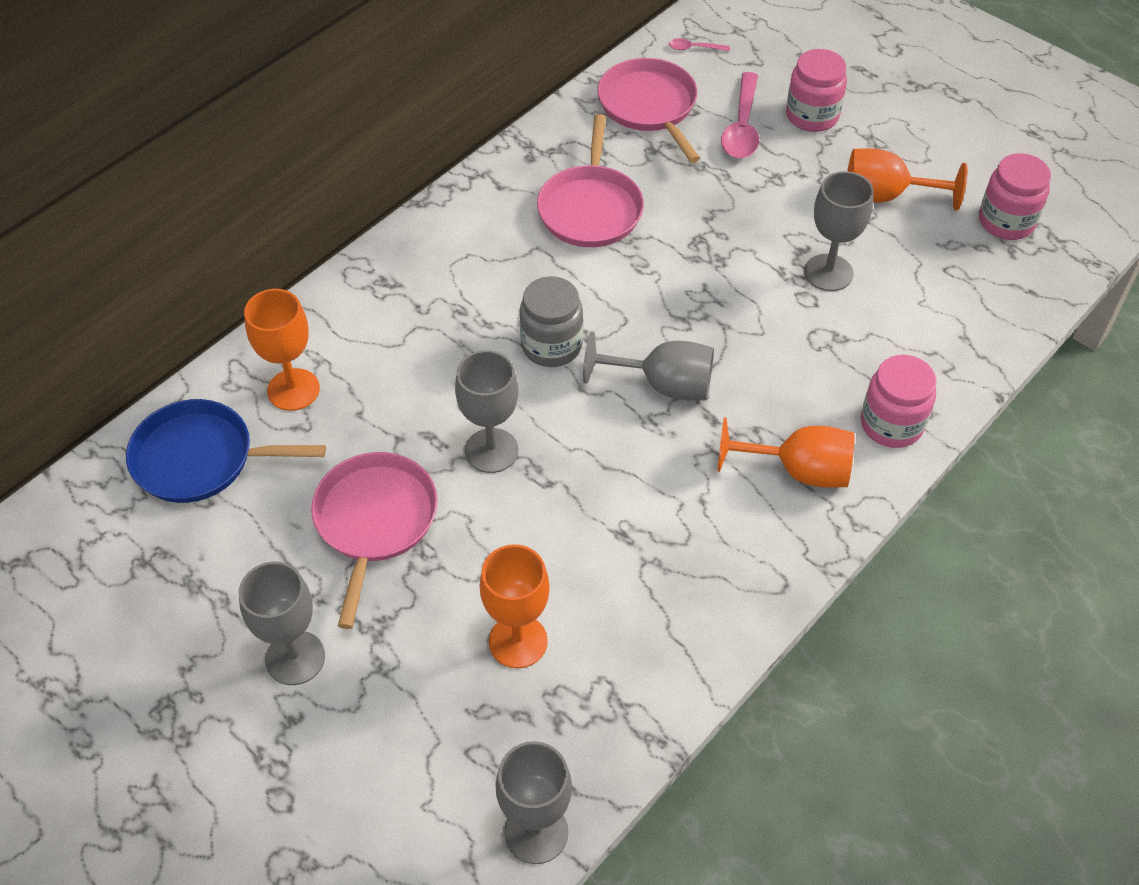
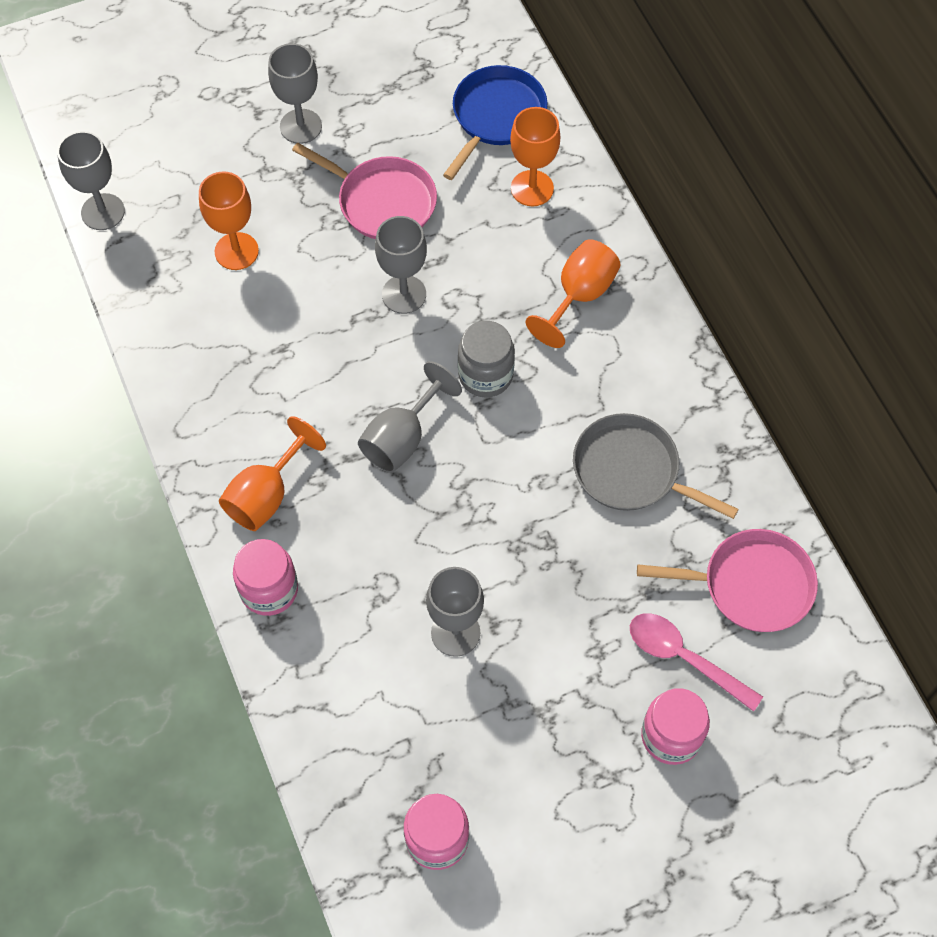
camera: 115 degrees right, 10 degrees up
pink pan [537,114,644,247] -> grey pan [573,413,739,519]
pink spoon [668,38,730,51] -> none
orange goblet [848,148,968,211] -> orange goblet moved to [526,239,621,348]

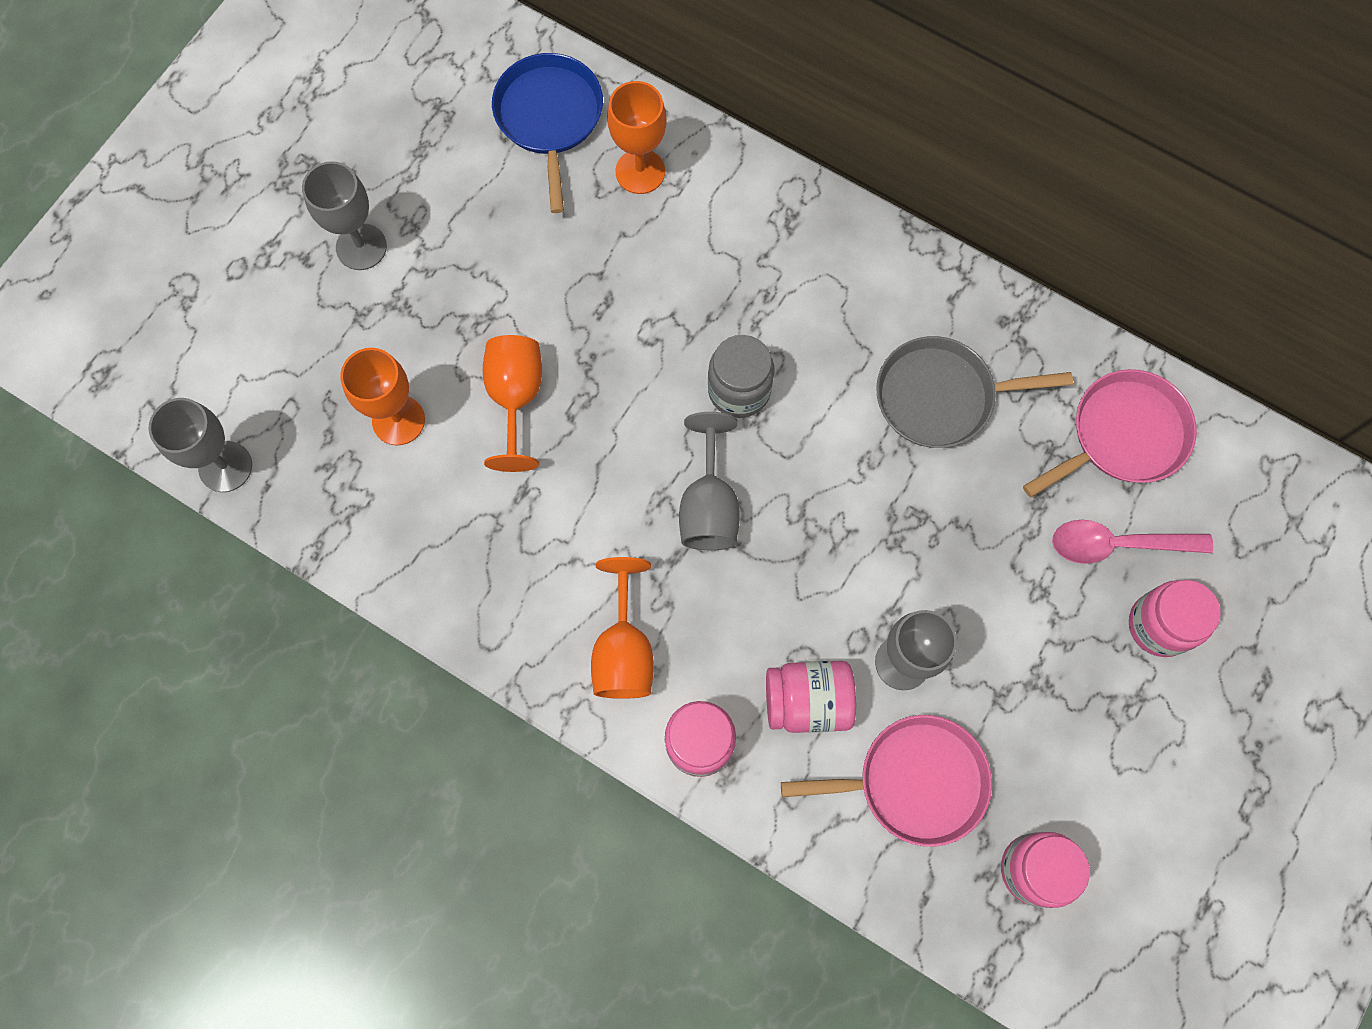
camera: 35 degrees left, 10 degrees up
pink pan [292,142,437,239] -> pink pan moved to [781,715,992,847]
grey goblet [375,216,427,314] -> none
orange goblet [526,239,621,348] -> orange goblet moved to [483,335,542,472]
none -> pink jar [766,661,856,733]

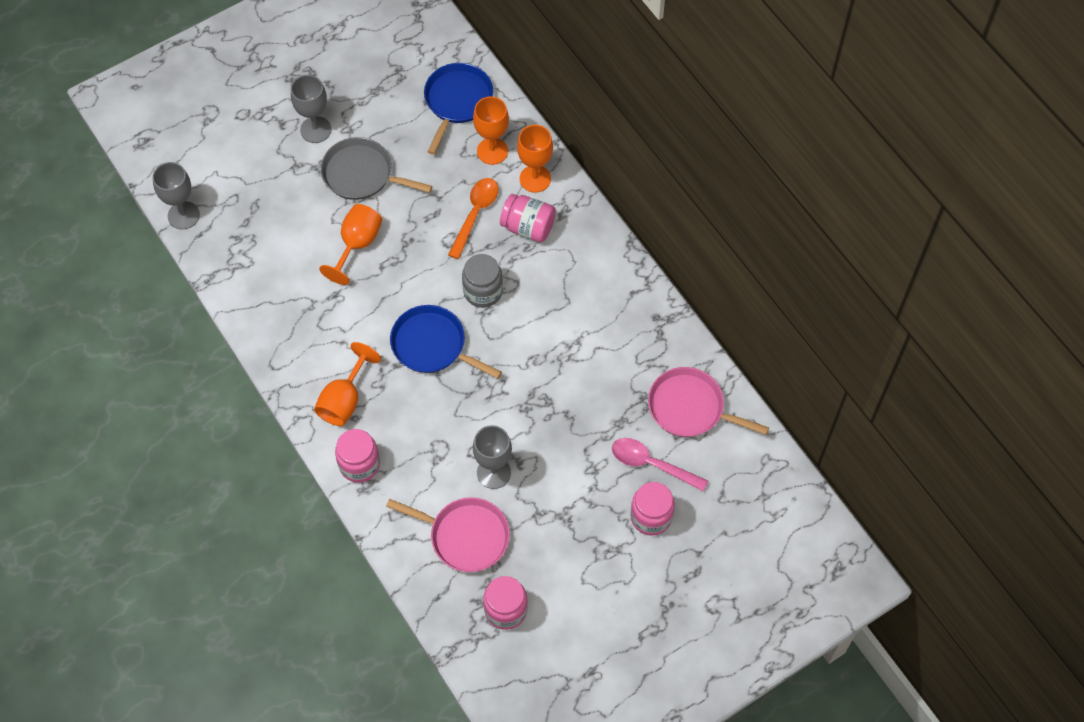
camera: 25 degrees right, 10 degrees down
orange goblet [340,348,425,446] -> orange goblet moved to [517,125,553,193]
grey goblet [679,412,740,550] -> blue pan [390,305,502,379]
pink jar [766,661,856,733] -> pink jar moved to [500,194,556,242]
grey pan [876,336,1073,448] -> grey pan moved to [321,137,432,200]
pink pan [1023,369,1197,497] -> pink pan turned 150 degrees counterclockwise [648,367,769,437]
none -> orange spoon [448,178,498,259]

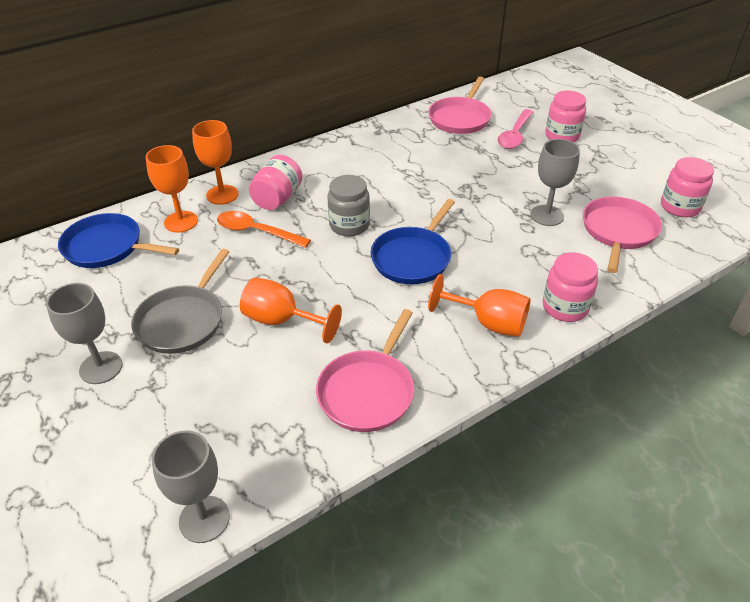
camera: 90 degrees left, 20 degrees down
none -> pink pan [316,309,414,432]

